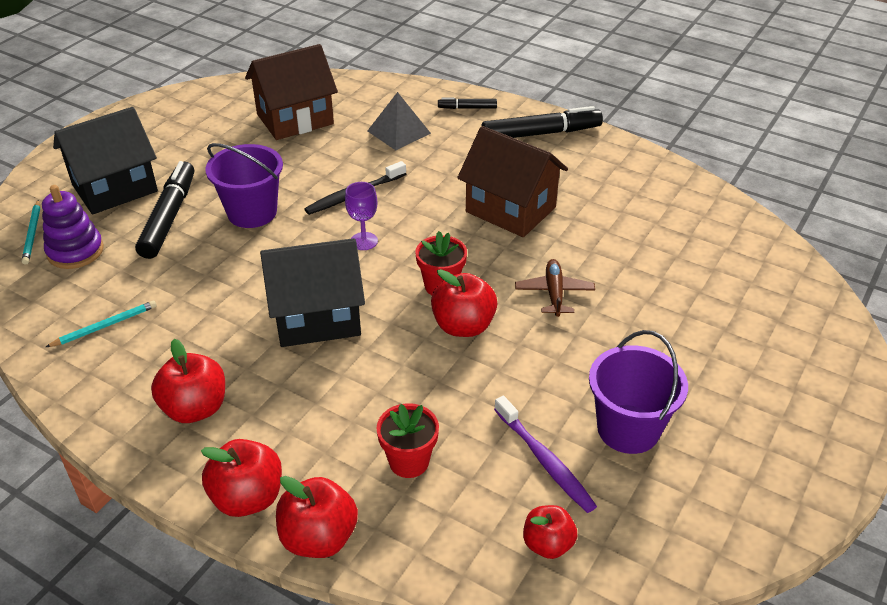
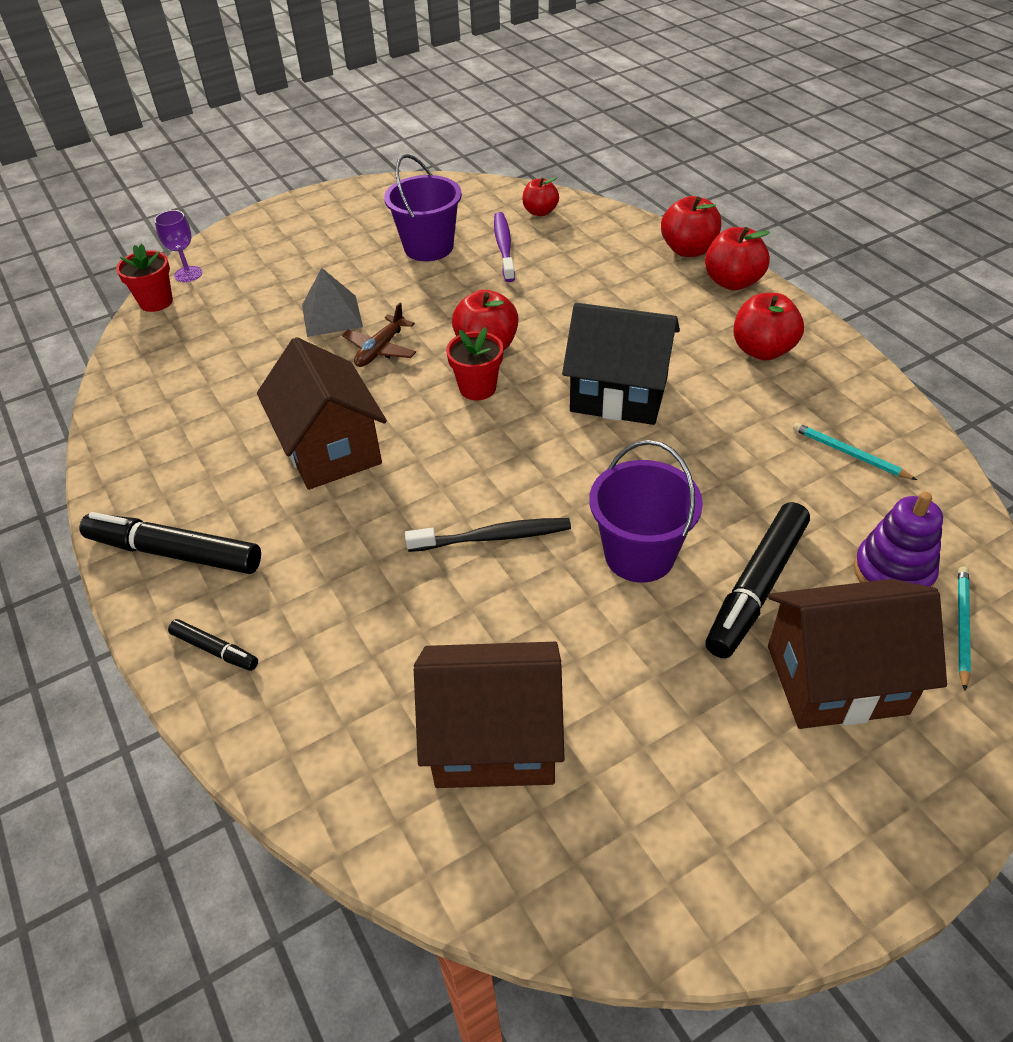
camera: 150 degrees left, 5 degrees up
turquoise pencil [46,300,157,347] -> turquoise pencil turned 45 degrees clockwise [793,423,917,480]
black house [53,107,158,214] -> brown house [768,579,947,729]
purple goblet [345,182,378,250] -> purple goblet moved to [154,210,202,282]
grey pyramid [368,92,431,150] -> grey pyramid moved to [302,268,363,337]
red flower pot [376,403,439,478] -> red flower pot moved to [116,243,173,312]

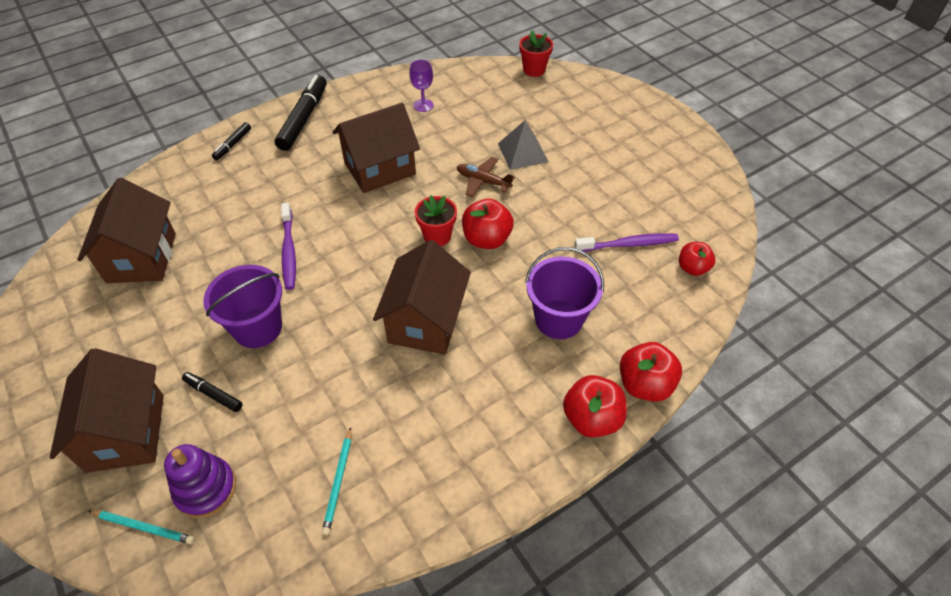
camera: 85 degrees right, 5 degrees up
purple goblet [154,210,202,282] -> purple goblet moved to [409,60,434,112]
purple bucket [384,154,462,261] -> purple bucket moved to [525,247,604,339]
black toothbrush [405,518,571,552] -> purple toothbrush [281,203,296,290]
black house [562,303,680,425] -> brown house [373,240,471,354]
black marker [705,502,810,658] -> black marker [182,372,243,412], size x0.50
red apple [733,293,804,361] -> none
turquoise pencil [793,423,917,480] -> turquoise pencil turned 150 degrees clockwise [322,427,351,535]

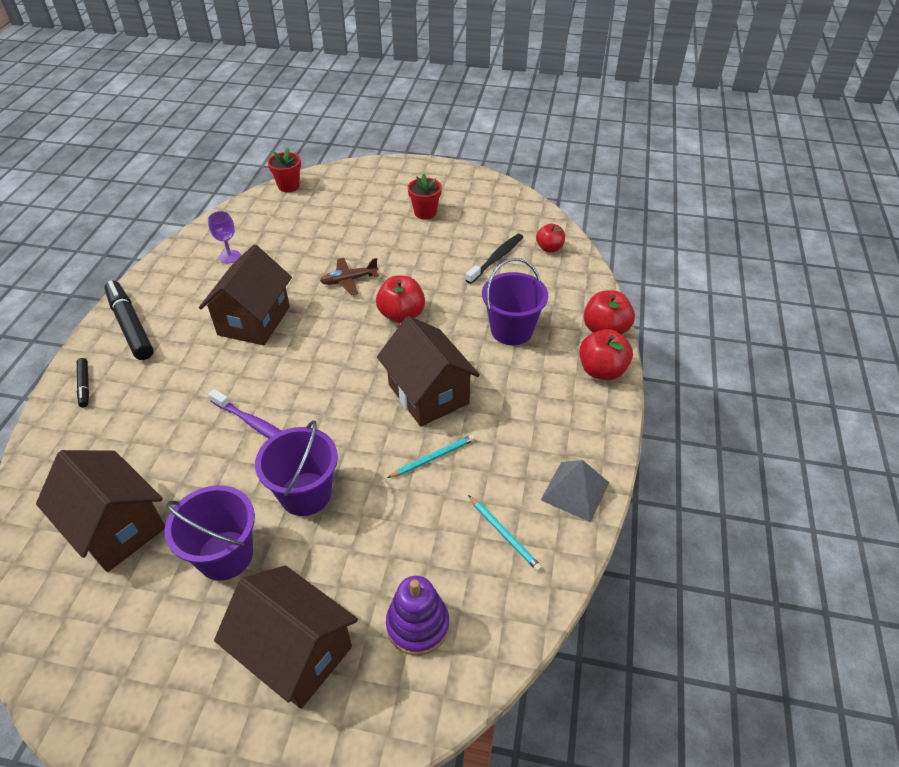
camera: 45 degrees left, 5 degrees down
turquoise pencil [88,510,194,544] -> turquoise pencil moved to [387,435,475,478]
black marker [182,372,243,412] -> none
red flower pot [415,195,457,246] -> red flower pot moved to [408,173,442,220]
grey pyramid [498,120,549,170] -> grey pyramid moved to [541,460,610,522]
purple toothbrush [574,233,679,252] -> black toothbrush [466,234,523,284]
none -> purple bucket [165,485,255,581]

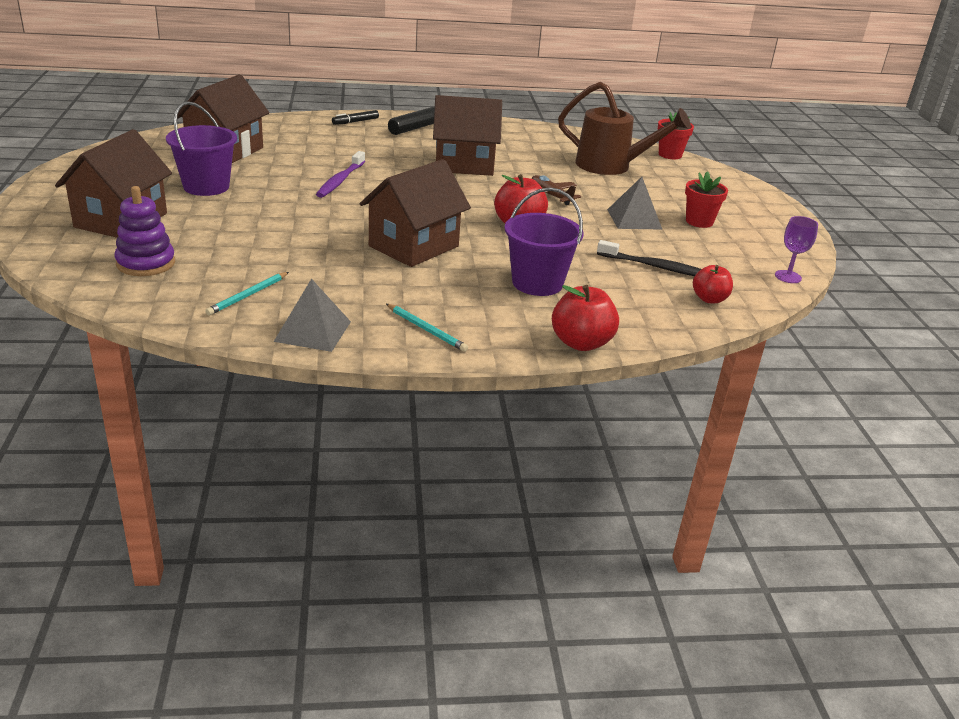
camera: 70 degrees right, 15 degrees down
purple goblet [208,211,241,264] -> purple goblet moved to [775,216,818,283]
purple bucket [255,420,338,516] -> none
turquoise pencil [387,435,475,478] -> turquoise pencil moved to [386,304,468,352]
red apple [579,329,633,380] -> none
none -> brown watering can [558,82,691,175]
none -> grey pyramid [607,177,662,230]

